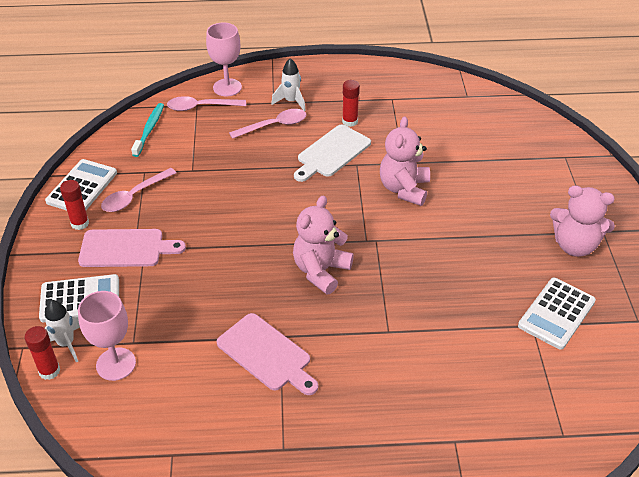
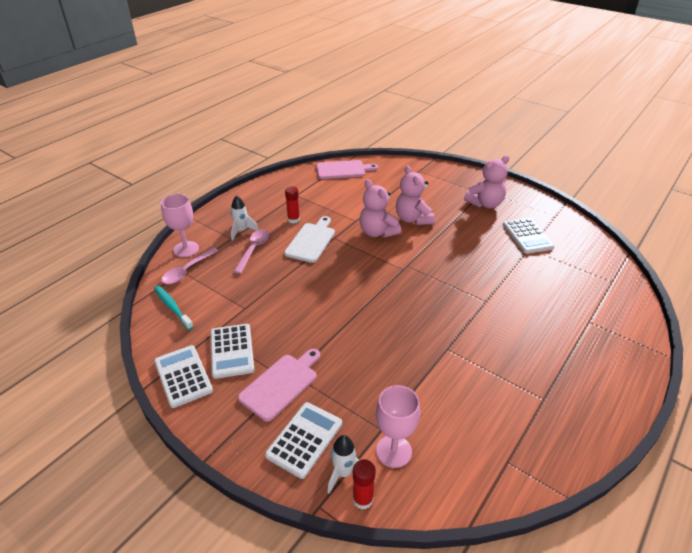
camera: 50 degrees left, 5 degrees down
red glue stick [60,180,89,230] -> none
pink spoon [101,168,176,212] -> white calculator [210,324,254,379]
pink cutting board [217,313,318,395] -> pink cutting board moved to [316,160,378,179]
pink teddy bear [293,196,354,294] -> pink teddy bear moved to [396,165,435,225]
white cutting board [294,124,371,182] -> white cutting board turned 150 degrees counterclockwise [284,216,335,263]

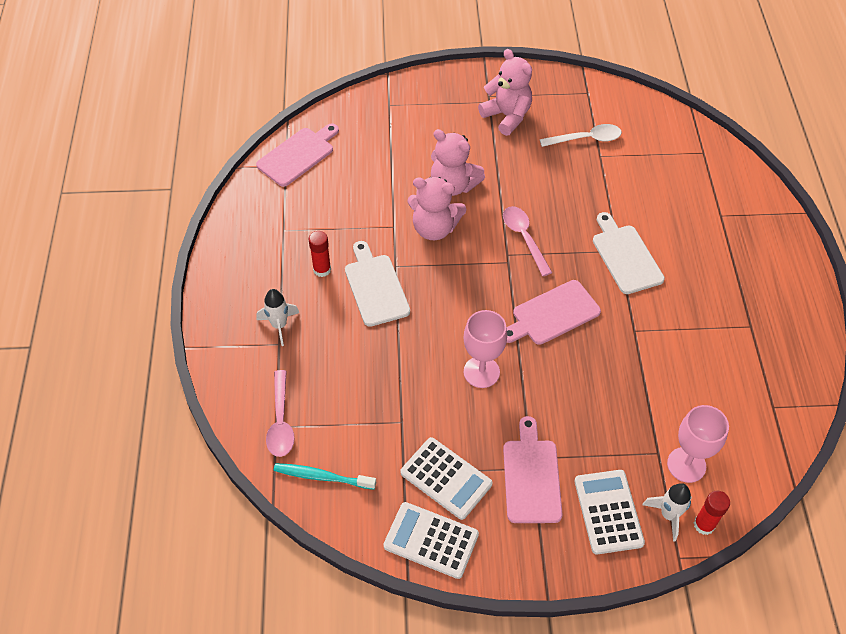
camera: 40 degrees left, 15 degrees up
pink goblet [161,194,199,257] -> pink goblet moved to [463,310,507,388]
pink spoon [233,229,269,274] -> pink spoon moved to [503,206,552,276]
pink teddy bear [464,155,509,208] -> pink teddy bear turned 60 degrees counterclockwise [478,49,532,136]
white calculator [503,218,555,254] -> white spoon [540,124,622,147]
none -> pink cutting board [507,280,601,345]
none -> white cutting board [593,212,665,294]

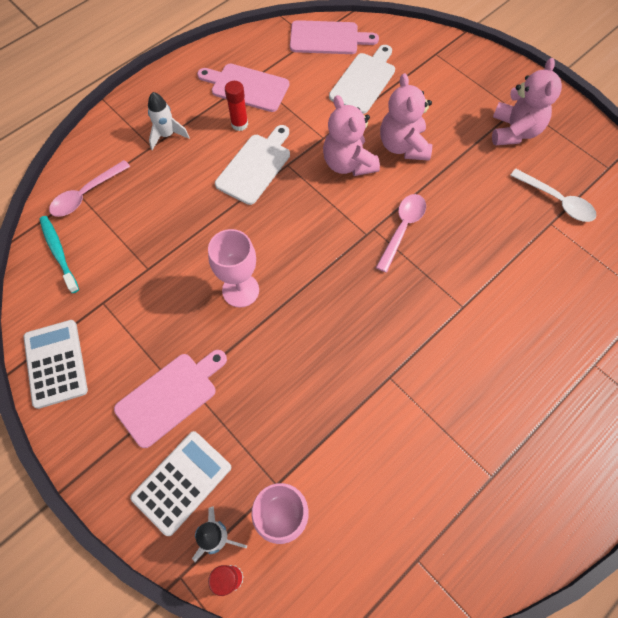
camera: 50 degrees right, 10 degrees up
white calculator [400,437,492,520] -> none
pink cutting board [507,280,601,345] -> pink cutting board moved to [197,64,289,112]
white cutting board [593,212,665,294] -> white cutting board moved to [329,45,395,114]

